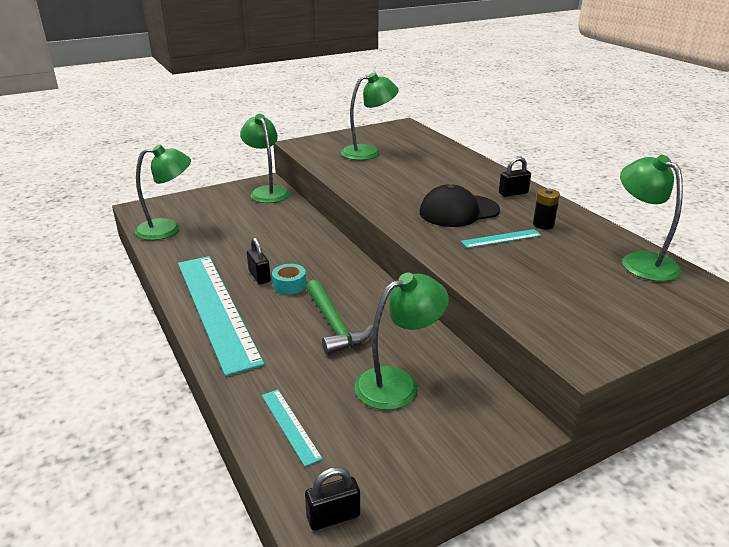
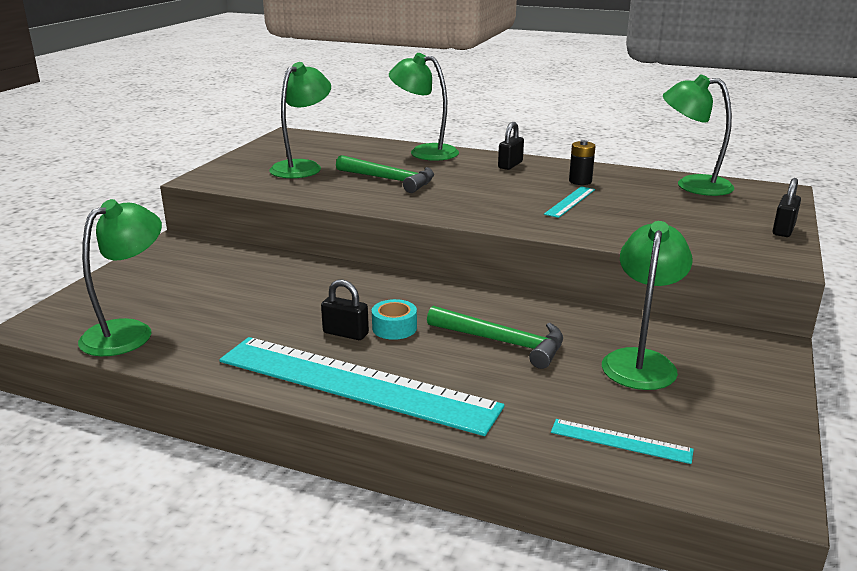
camera: 40 degrees left, 5 degrees down
green lamp [240,114,290,203] -> green lamp moved to [389,53,459,161]
black padlock [305,467,360,530] -> black padlock moved to [773,178,801,237]
black cap [420,184,500,227] -> none
none -> green hammer [336,155,434,193]

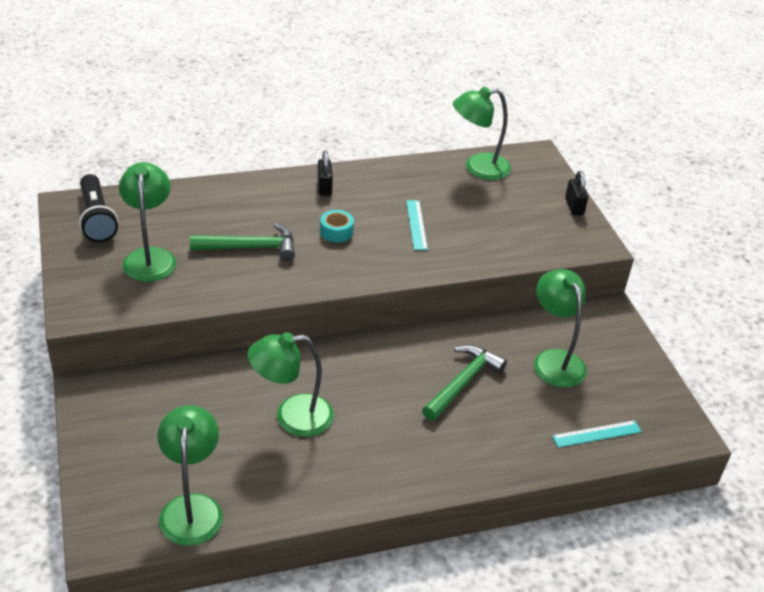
camera: 40 degrees left, 15 degrees up
turquoise ruler [219,337,505,436] -> none
black padlock [321,280,369,340] -> none
turquoise tape [372,299,417,340] -> turquoise tape moved to [320,210,354,243]
green lamp [389,53,459,161] -> green lamp moved to [248,332,334,437]
green hammer [427,306,563,369] -> green hammer turned 45 degrees counterclockwise [422,345,507,421]
black battery [569,140,595,185] -> none
none -> black flashlight [79,174,118,242]

